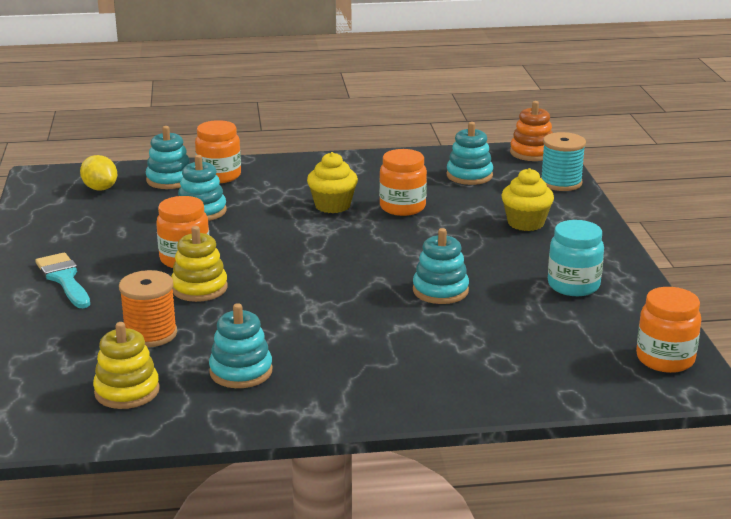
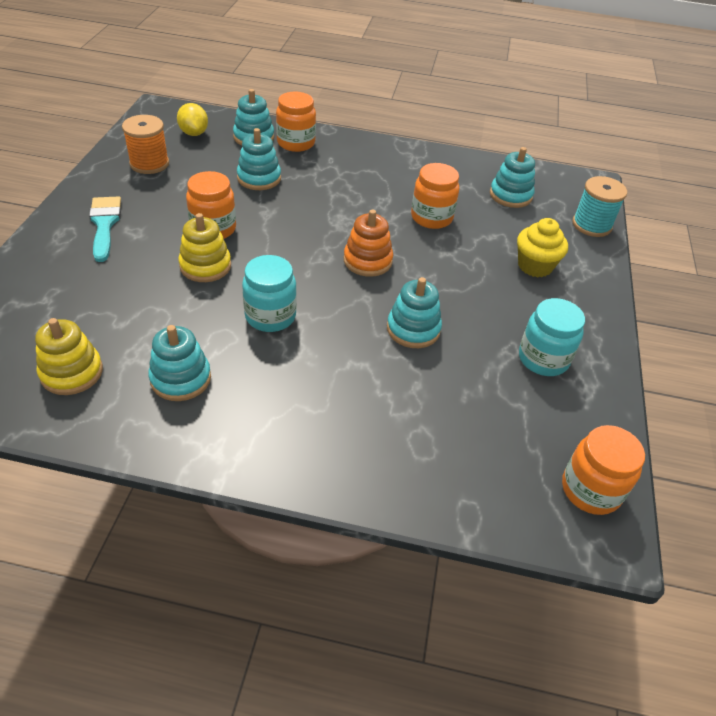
camera: 15 degrees right, 20 degrees up
orange spool [119,270,177,347] -> orange spool moved to [122,115,169,174]
yellow cupcake [307,152,358,213] -> none
orange stacking toy [510,101,553,161] -> orange stacking toy moved to [344,210,393,277]
none -> turquoise jar [242,255,297,332]

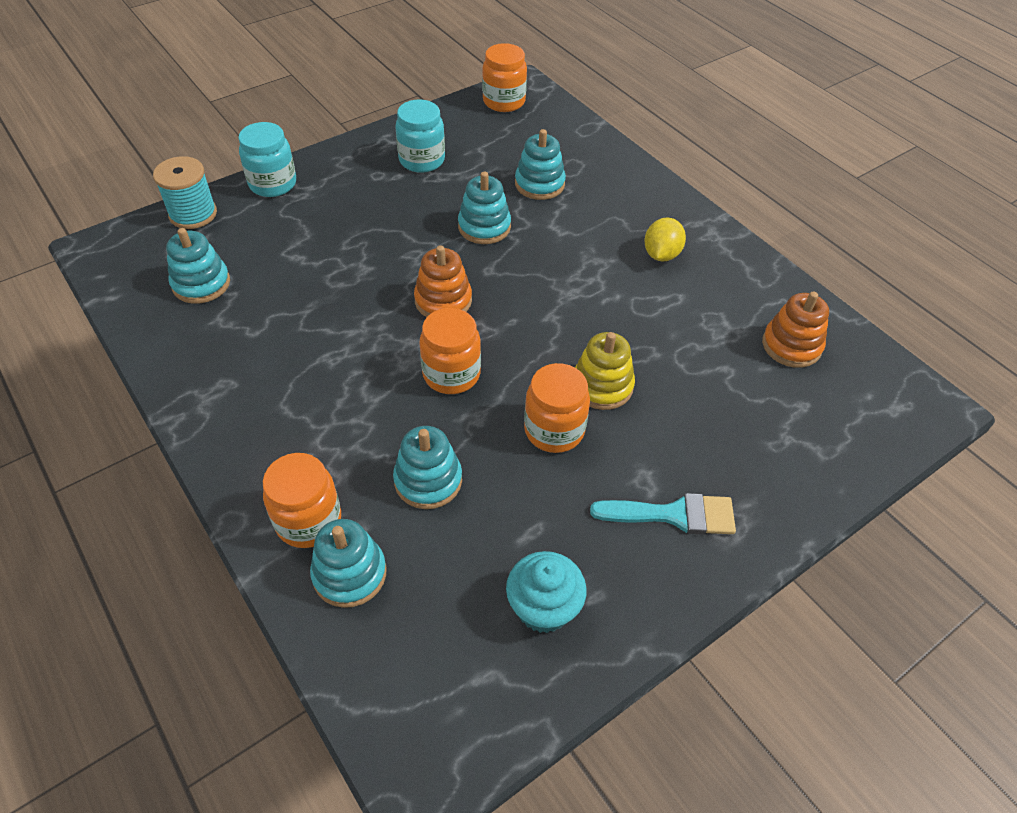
camera: 135 degrees left, 5 degrees up
yellow stacking toy [35,318,103,395] -> orange stacking toy [762,292,829,368]
turquoise brush [89,196,121,262] -> turquoise brush turned 120 degrees counterclockwise [590,493,736,535]
orange spool [122,115,169,174] -> turquoise cupcake [506,551,587,633]
turquoise stacking toy [148,325,211,401] -> turquoise stacking toy moved to [515,129,566,200]
yellow lemon [177,103,208,136] -> yellow lemon moved to [644,218,686,262]
turquoise jar [242,255,297,332] -> turquoise jar moved to [238,122,296,197]
orange jar [411,163,459,229] -> orange jar moved to [419,308,481,394]
yellow cupcake [517,218,568,277] -> none

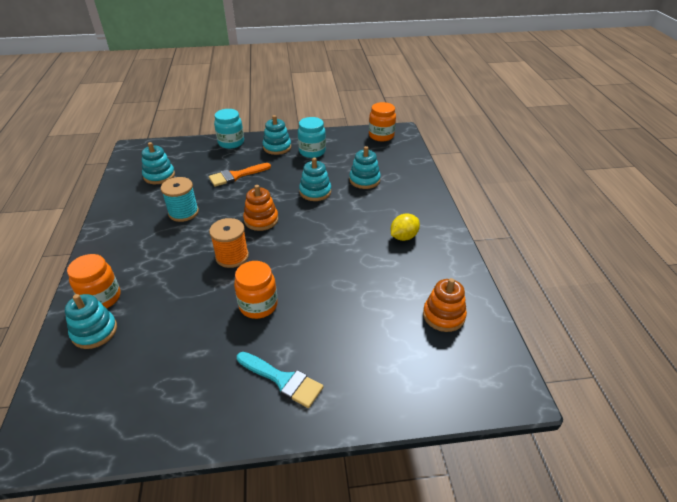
camera: 30 degrees right, 10 degrees down
turquoise spool [153,156,217,229] -> turquoise spool moved to [161,177,199,222]
turquoise stacking toy [393,426,462,509] -> turquoise stacking toy moved to [263,115,291,155]
orange jar [419,308,481,394] -> orange spool [209,218,249,268]
turquoise cupcake [506,551,587,633] -> none
yellow stacking toy [575,332,635,410] -> none
none -> orange brush [209,163,271,187]

